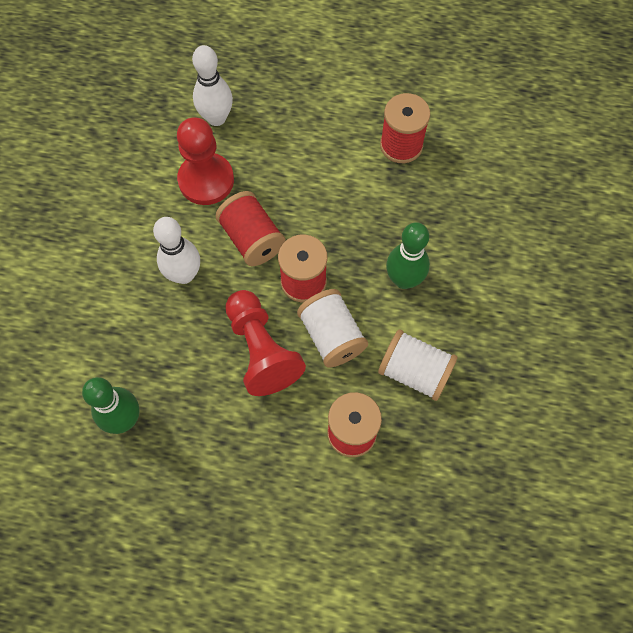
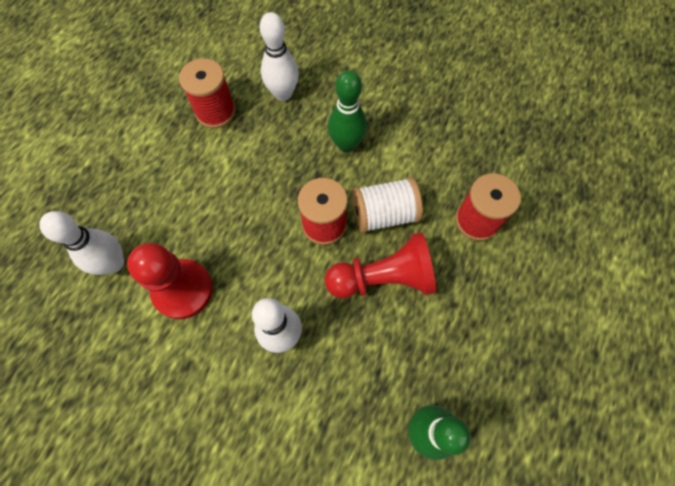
camera: 75 degrees left, 0 degrees up
red spool [216,191,286,266] -> none
white spool [378,329,458,401] -> none
none -> white bowling pin [260,12,299,101]

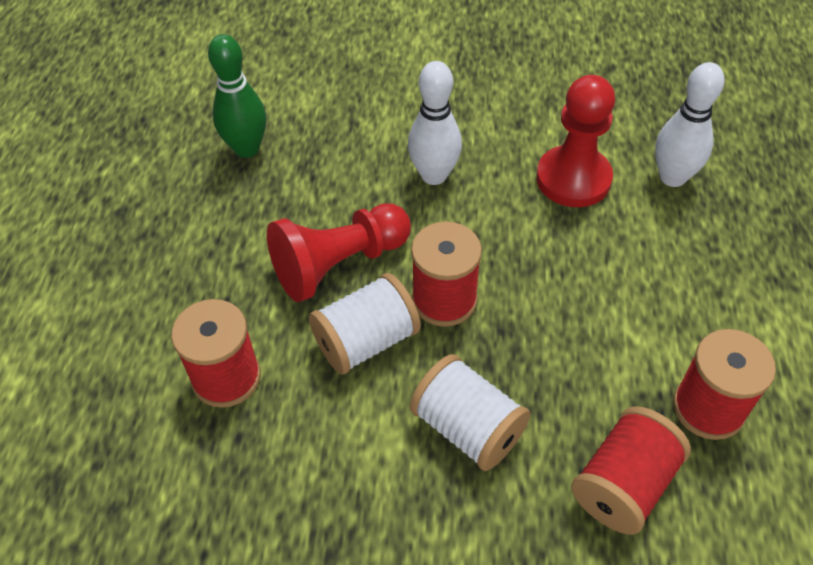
camera: 160 degrees right, 15 degrees down
white bowling pin [260,12,299,101] -> red spool [571,406,691,535]
green bowling pin [328,70,367,152] -> white spool [410,354,530,471]

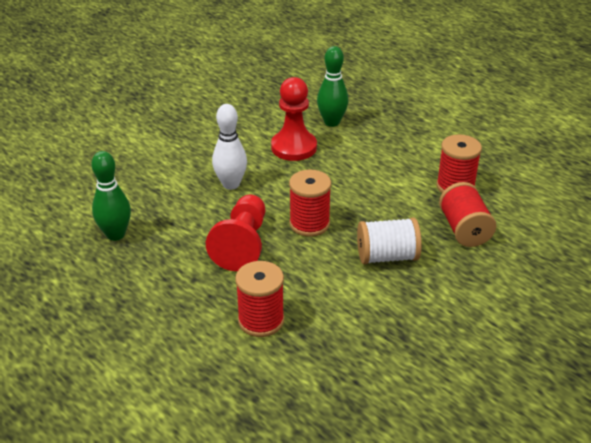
camera: 50 degrees left, 15 degrees down
white spool [309,273,421,375] -> none
white bowling pin [655,62,725,187] -> green bowling pin [317,46,349,127]

